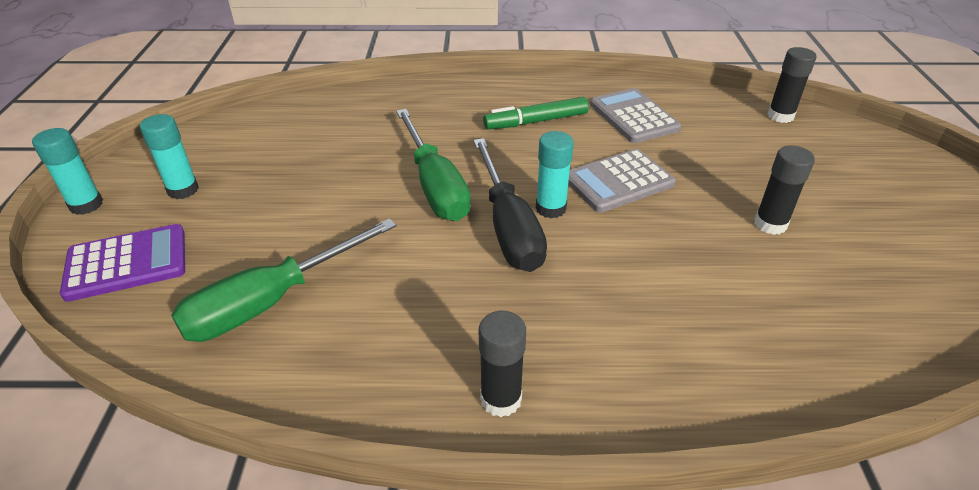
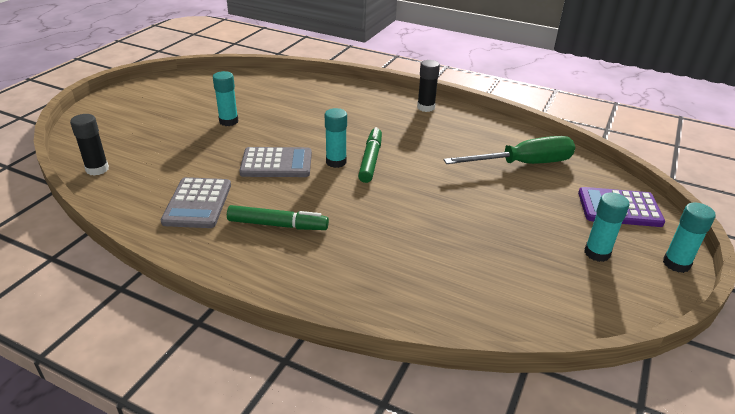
camera: 155 degrees left, 5 degrees down
green screwdriver [396,109,471,221] -> none
black screwdriver [473,138,547,272] -> green marker [358,127,382,183]
black glue stick [754,145,815,235] -> turquoise glue stick [213,71,239,126]

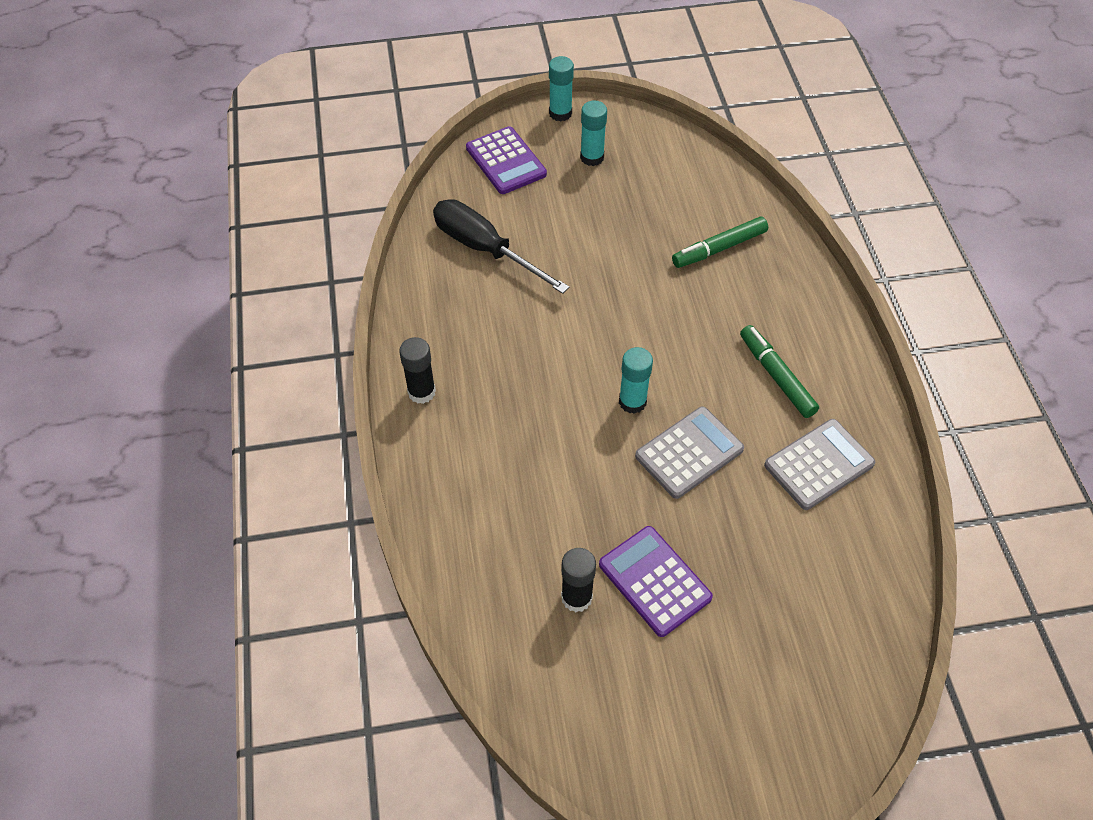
camera: 125 degrees left, 20 degrees up
black glue stick [70,114,109,176] -> black glue stick moved to [561,548,596,612]
turquoise glue stick [213,71,239,126] -> purple calculator [599,526,713,637]
grey calculator [239,147,312,177] -> grey calculator turned 90 degrees clockwise [635,407,744,499]
green marker [358,127,382,183] -> green marker moved to [672,216,768,268]
green screwdriver [444,136,575,164] -> black screwdriver [433,199,569,294]

